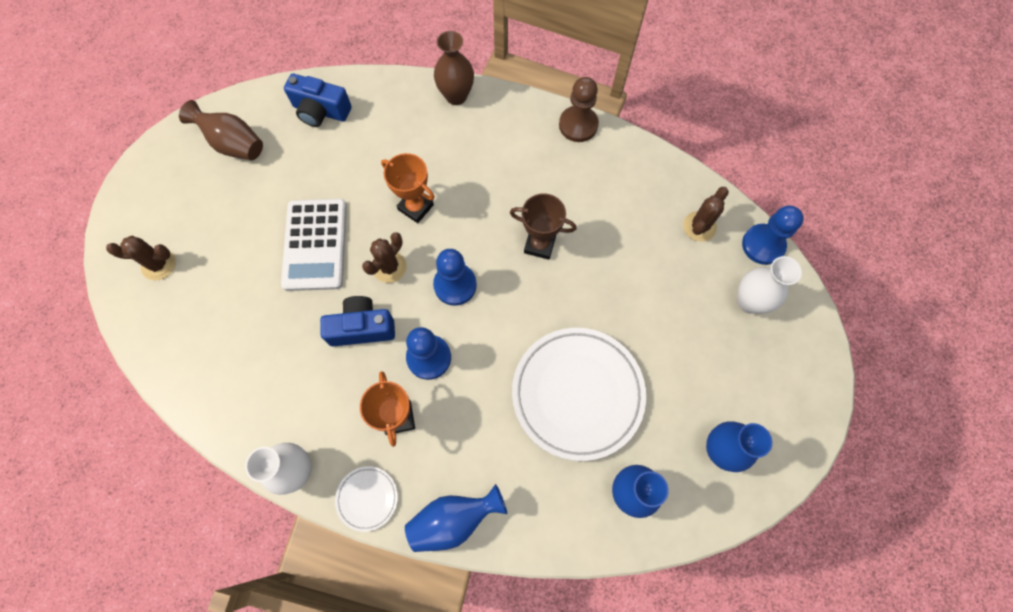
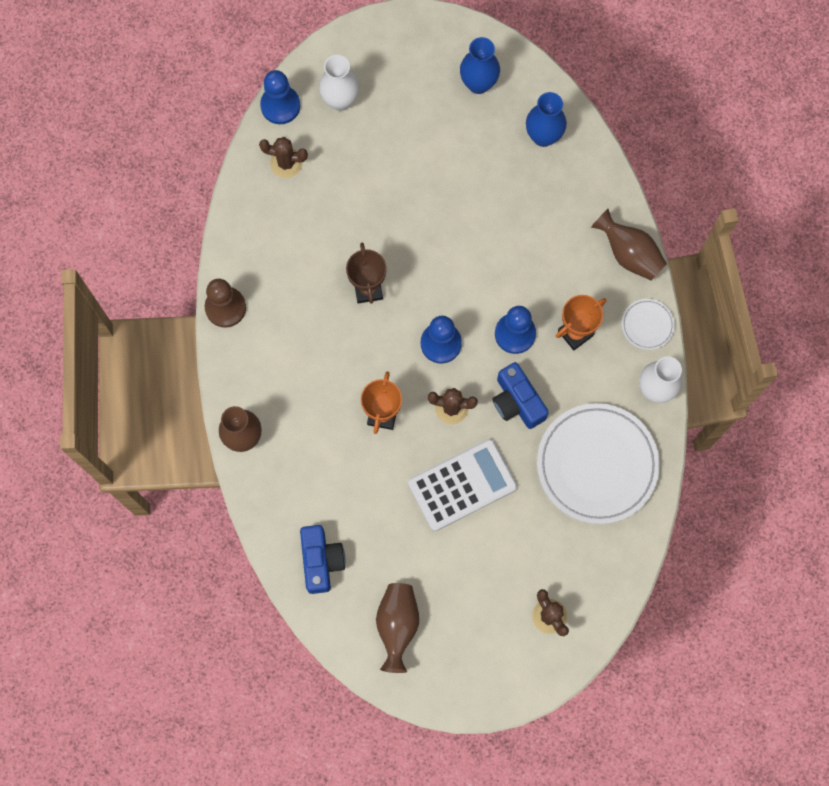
camera: 115 degrees left, 5 degrees up
blue vase [405,484,507,552] -> brown vase [591,209,667,281]
white plate [512,328,646,461] -> white plate moved to [537,403,660,524]

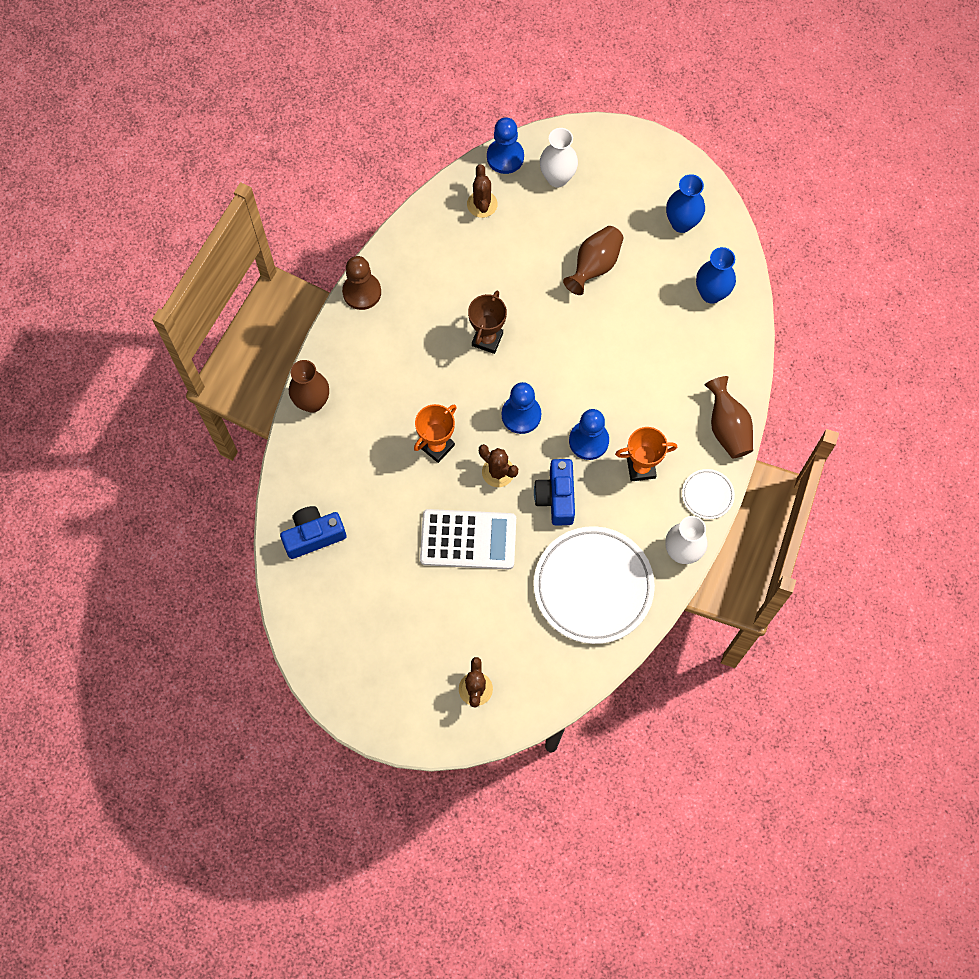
camera: 30 degrees right, 5 degrees down
brown cactus [259,137,308,178] -> brown cactus turned 45 degrees clockwise [467,164,498,218]
blue camera [300,525,346,594] -> blue camera turned 135 degrees counterclockwise [280,506,346,559]
brown vase [376,583,419,673] -> brown vase moved to [563,226,623,295]

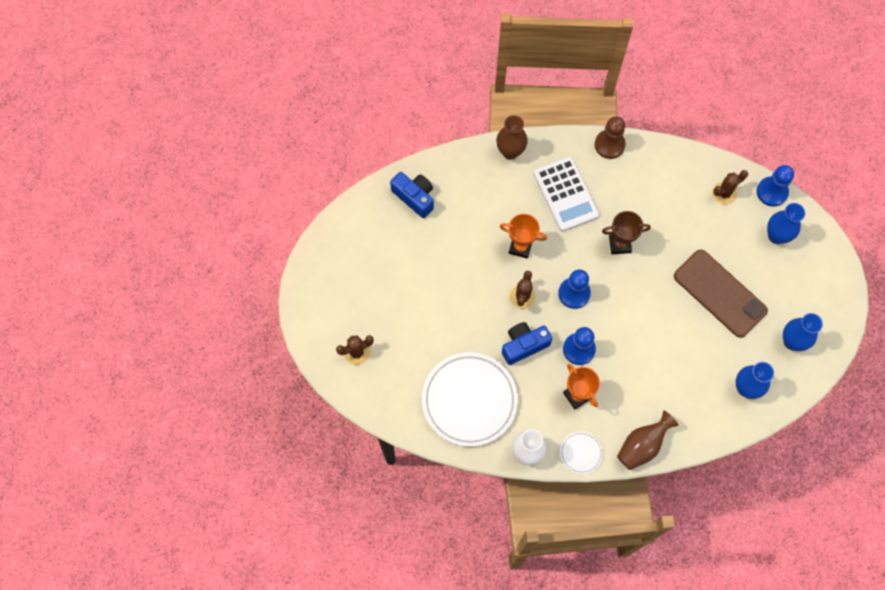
camera: 65 degrees right, 0 degrees up
white calculator [420,509,516,569] -> white calculator moved to [533,157,600,232]
white vase [540,128,578,187] -> blue vase [767,203,805,244]
brown vase [563,226,623,295] -> brown phone [674,250,768,338]

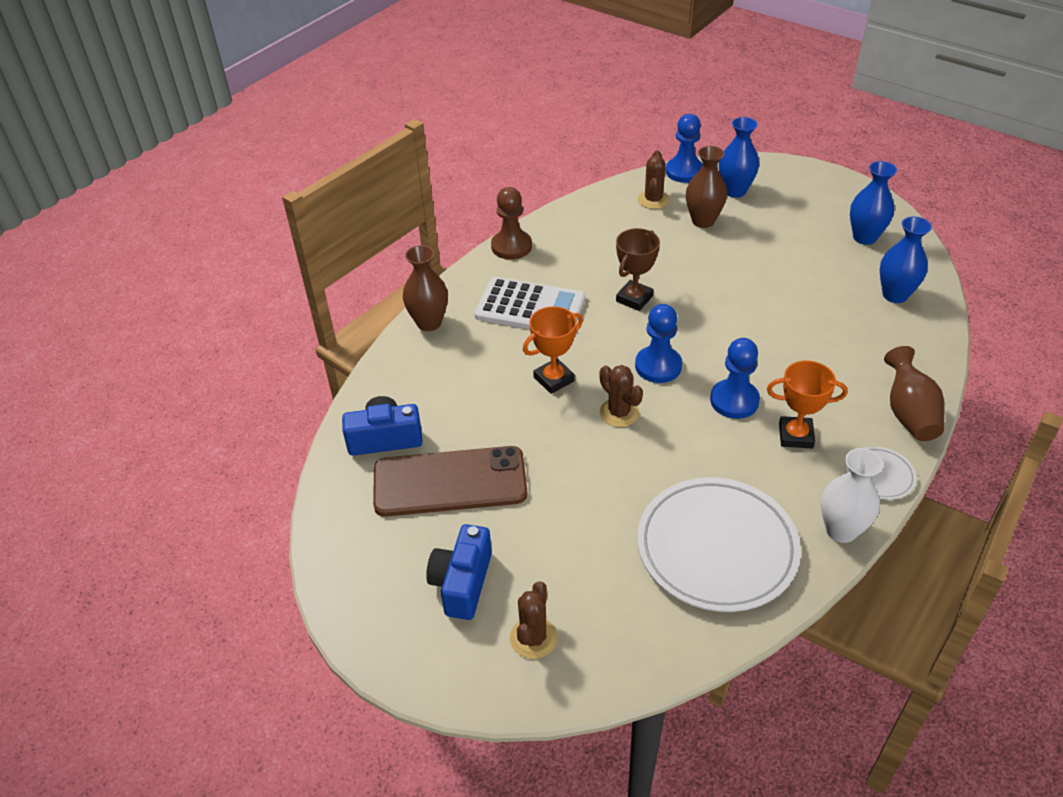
camera: 50 degrees left, 25 degrees down
blue camera [502,322,552,365] -> blue camera moved to [426,524,492,620]
brown phone [674,250,768,338] -> brown phone moved to [373,446,527,517]
none -> brown vase [686,146,727,228]

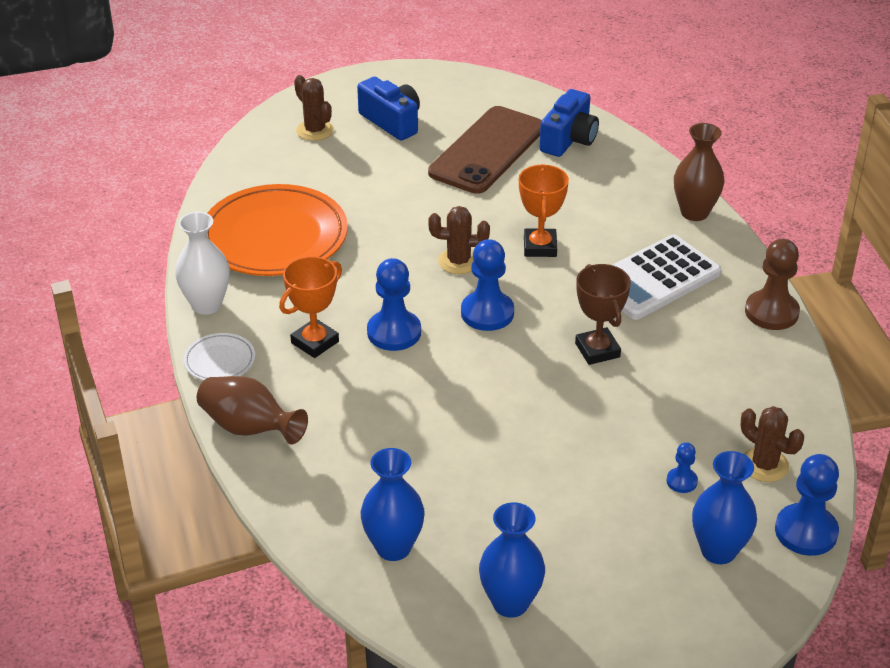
camera: 125 degrees right, 5 degrees down
white plate [637,477,801,612] -> orange plate [207,184,348,276]
brown vase [686,146,727,228] -> blue pawn [666,442,698,493]

